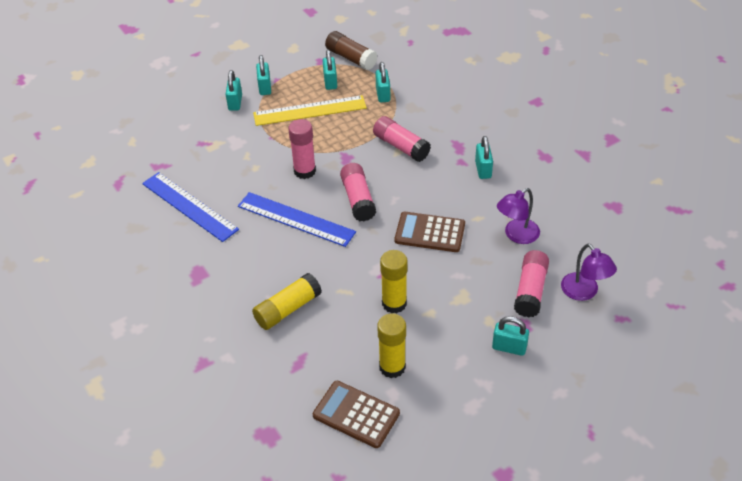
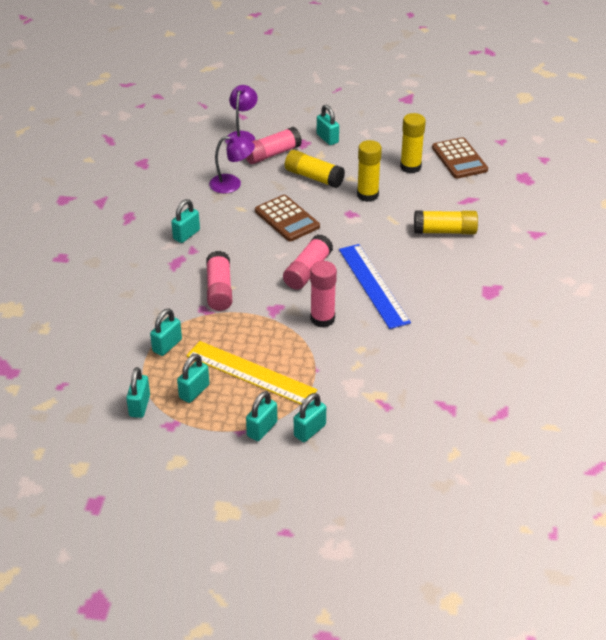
camera: 140 degrees left, 5 degrees down
blue ruler [142,172,239,242] -> none
brown glue stick [325,31,378,70] -> turquoise padlock [126,367,150,418]
none -> yellow glue stick [285,150,345,188]

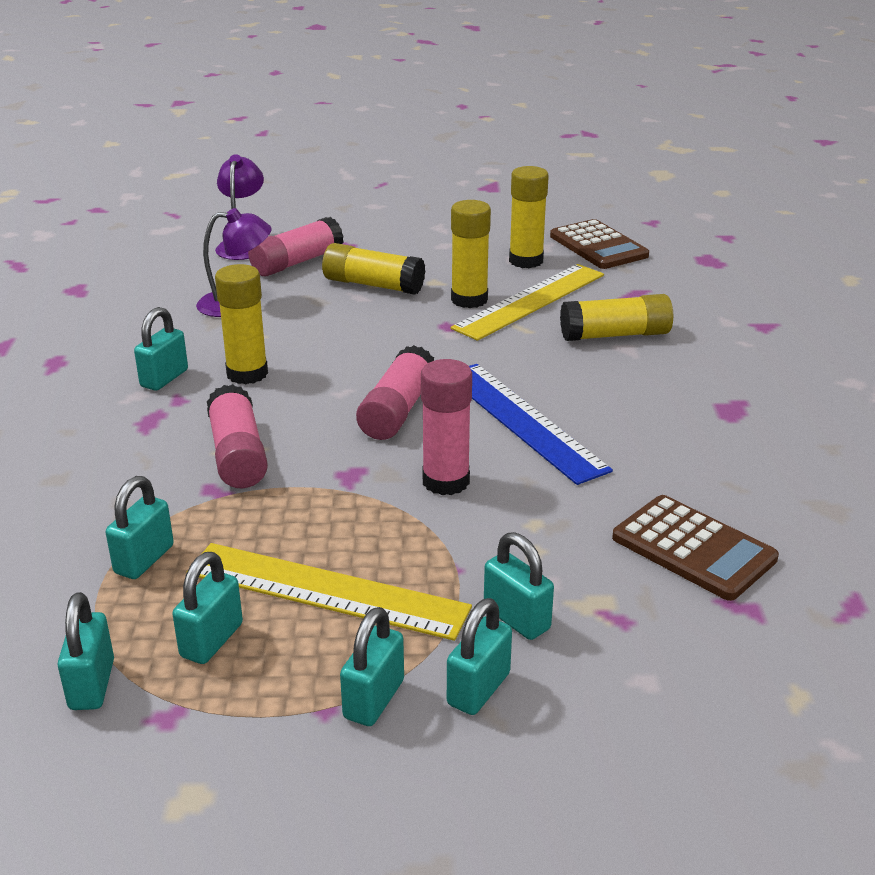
camera: 10 degrees left, 10 degrees down
brown calculator [255,195,320,241] -> brown calculator moved to [612,495,779,601]
turquoise padlock [317,105,339,145] -> turquoise padlock moved to [484,532,554,640]
none -> yellow glue stick [215,264,268,384]
none -> yellow ruler [451,264,604,341]

